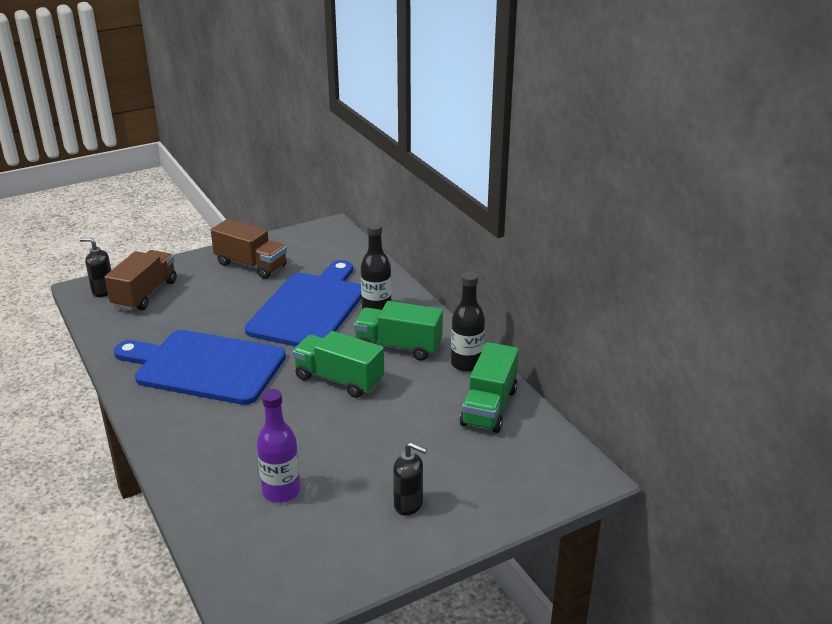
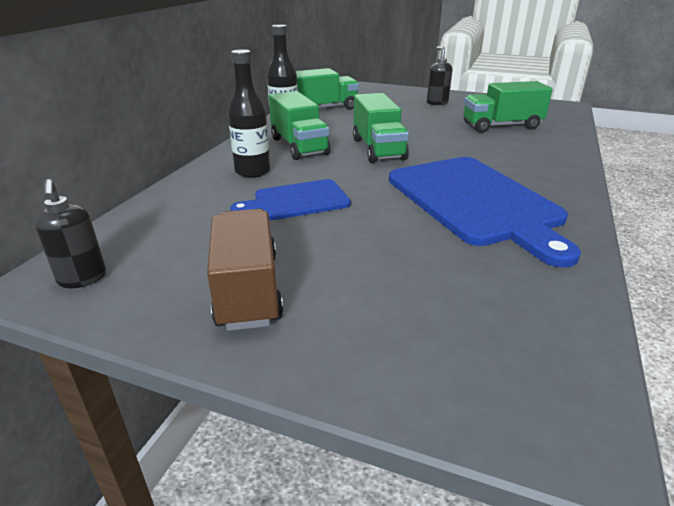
camera: 130 degrees left, 0 degrees up
black soap dispenser [79,238,111,297] -> black soap dispenser moved to [34,179,106,288]
brown truck [105,250,177,311] -> none
blue cutting board [245,260,362,347] -> blue cutting board [230,179,351,220], size x0.54
purple bottle [257,389,300,503] -> green truck [464,81,553,133]

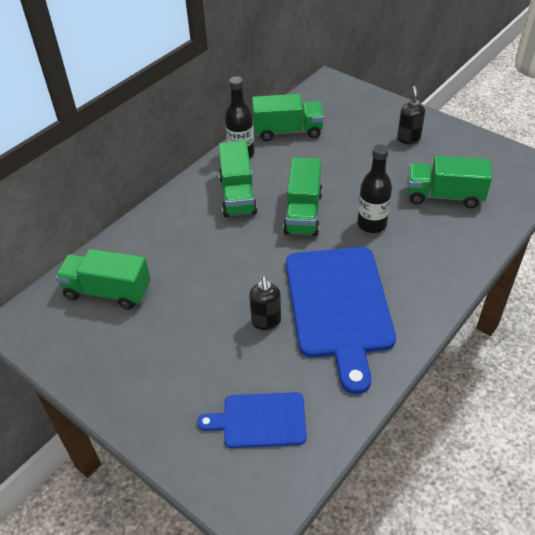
camera: 20 degrees right, 15 degrees up
black soap dispenser [34,179,106,288] -> black soap dispenser moved to [249,276,281,330]
brown truck [207,209,283,331] -> none
black bottle [228,49,270,178] -> black bottle moved to [357,144,392,233]
blue cutting board [230,179,351,220] -> blue cutting board moved to [197,392,307,448]
none -> green truck [55,249,151,310]

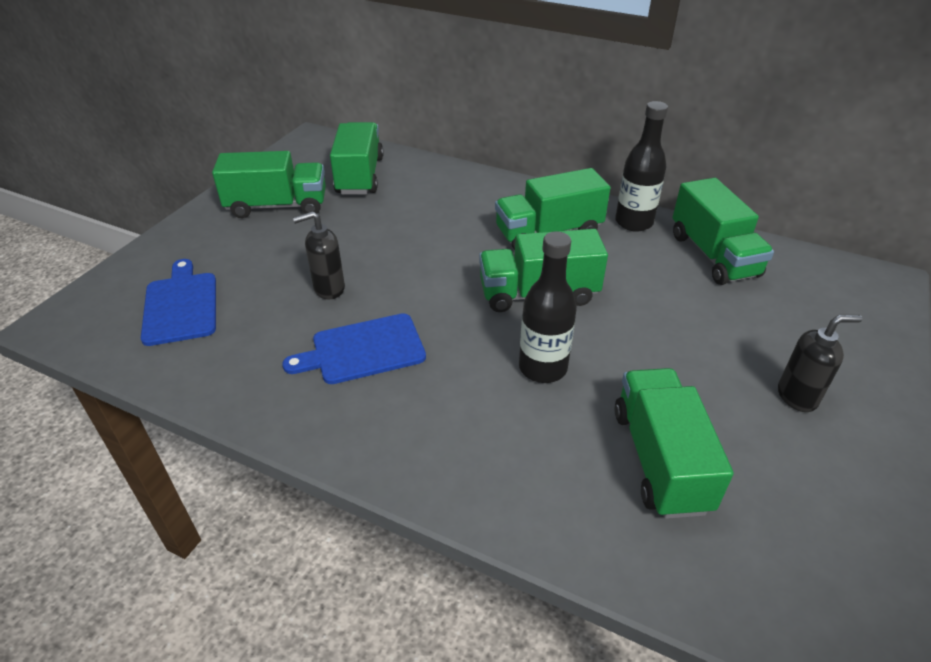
camera: 75 degrees right, 5 degrees down
blue cutting board [286,247,396,394] -> blue cutting board [282,313,426,384], size x0.54
none -> green truck [212,151,326,218]

